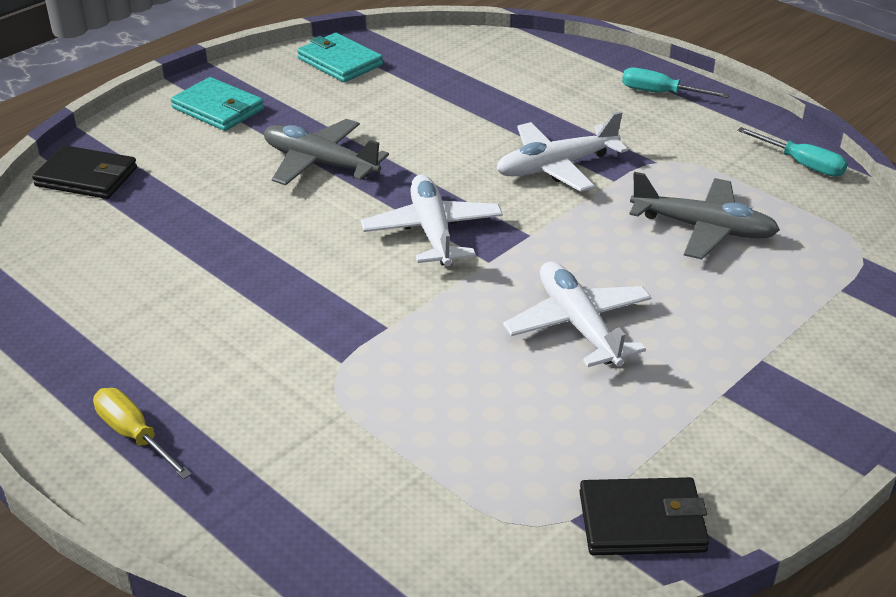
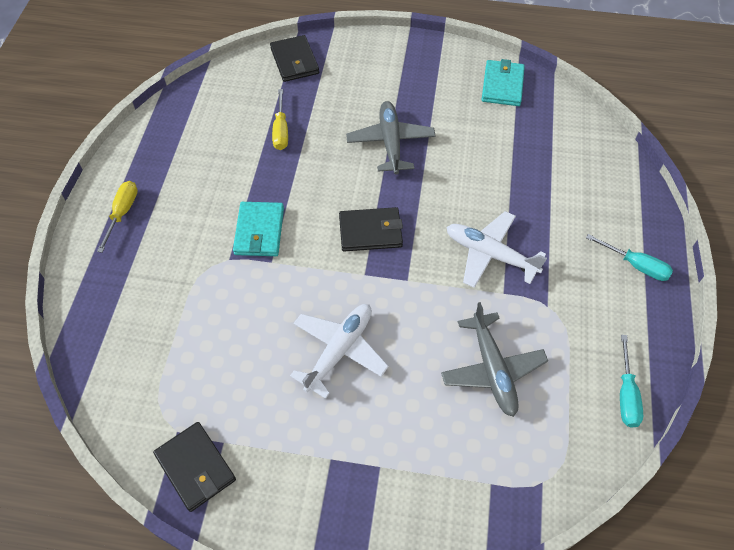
camera: 55 degrees right, 20 degrees up
turquoise wallet [171,77,264,131] -> turquoise wallet moved to [233,202,284,256]
white plane [361,175,503,266] -> black wallet [339,207,403,251]
turquoise screwdriver [622,68,730,98] -> turquoise screwdriver turned 135 degrees clockwise [586,234,673,281]
none -> yellow screwdriver [272,89,288,150]

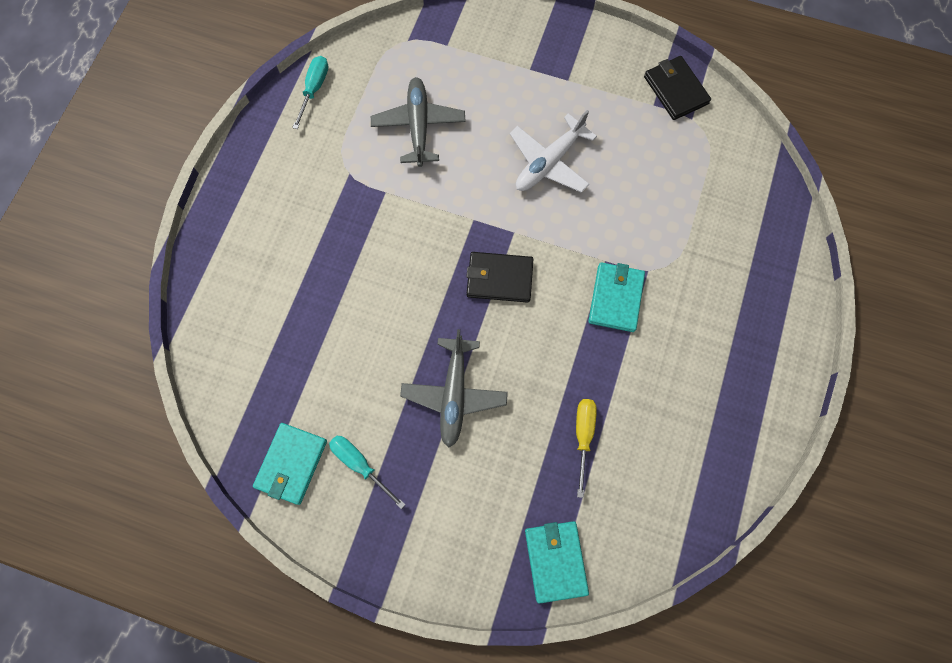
camera: 170 degrees left, 15 degrees up
yellow screwdriver [97,181,138,253] -> none
black wallet [270,35,319,82] -> turquoise wallet [525,521,589,604]
white plane [446,211,547,288] -> none
turquoise screwdriver [586,234,673,281] -> turquoise screwdriver moved to [329,436,406,509]

